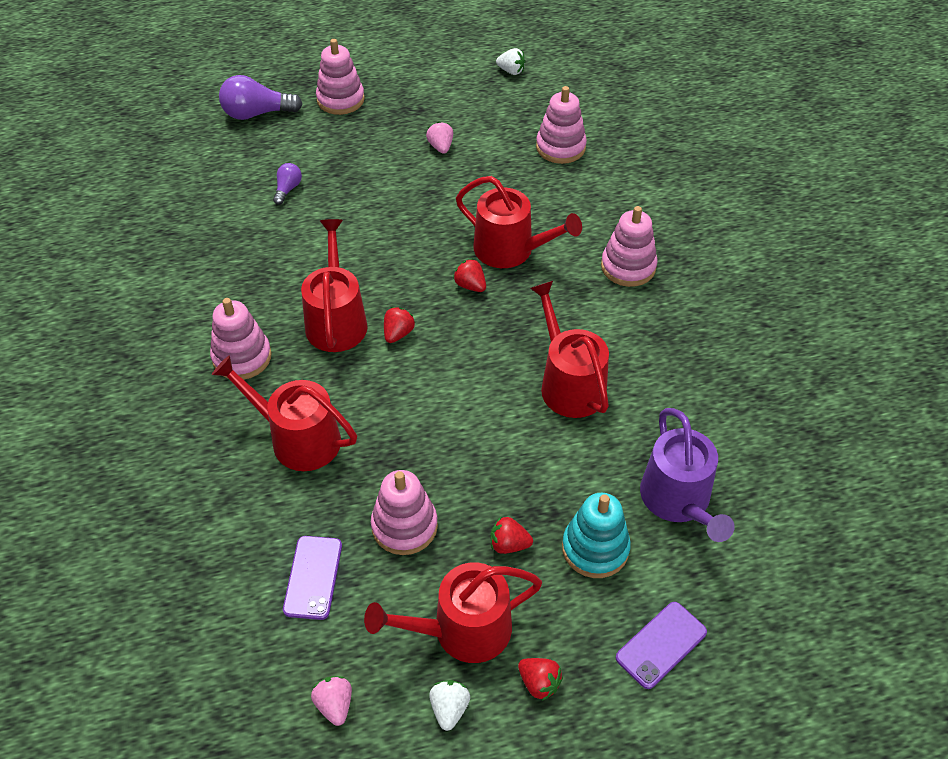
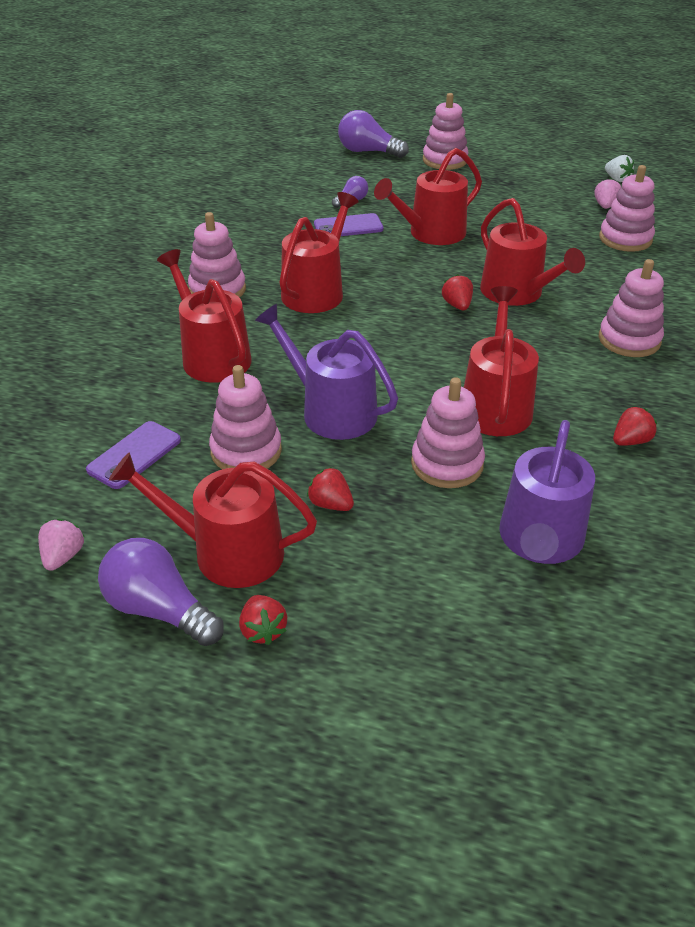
camera: 30 degrees right, 10 degrees down
red strawberry [384,307,415,343] -> red strawberry moved to [613,406,657,446]
pink strawberry [426,122,453,154] -> pink strawberry moved to [594,178,622,209]
white strawberry [429,680,470,731] -> purple light bulb [98,538,224,646]
turquoise stacking toy [562,493,631,578] -> none
purple phone [616,602,707,689] -> purple phone moved to [314,213,384,236]
none -> purple watering can [255,304,398,440]
none -> red watering can [374,148,482,245]
none -> pink stacking toy [411,377,485,488]

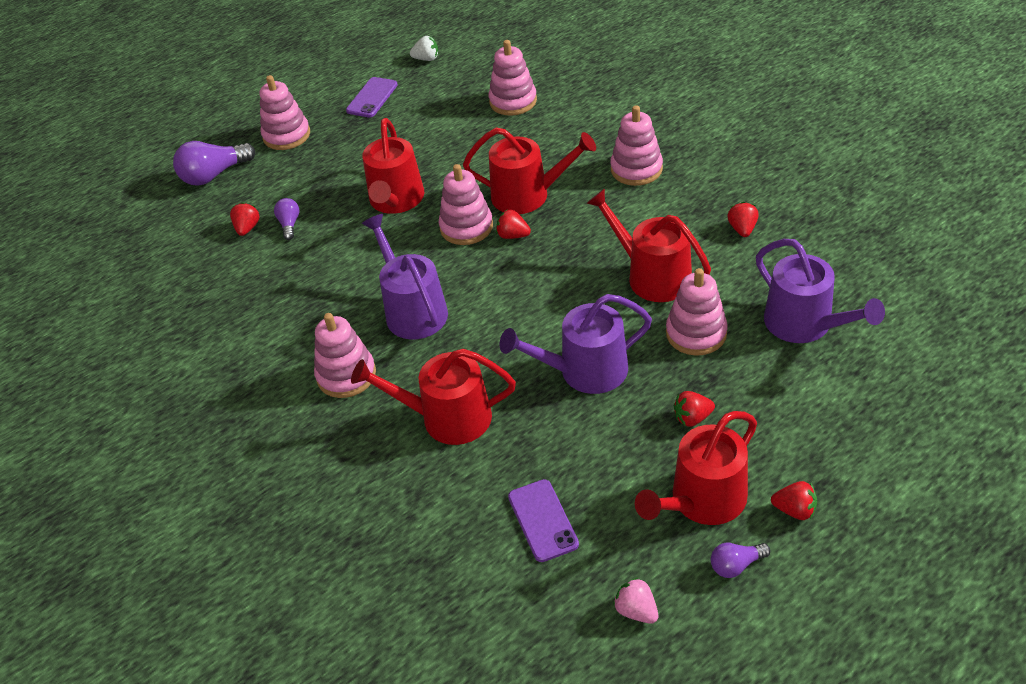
camera: 50 degrees left, 5 degrees up
purple light bulb [98,538,224,646] -> purple light bulb [711,543,770,578], size x0.54
pink stacking toy [209,365,282,469] -> pink stacking toy moved to [439,164,493,245]
red watering can [279,192,359,313] -> purple watering can [362,214,448,339]
purple phone [314,213,384,236] -> purple phone moved to [346,77,398,117]
pink strawberry [594,178,622,209] -> none
none -> red strawberry [230,202,260,236]

